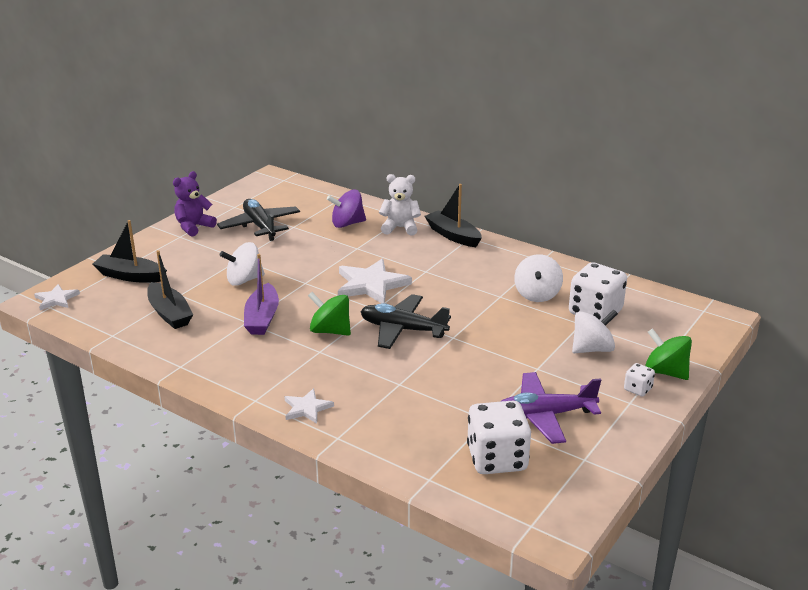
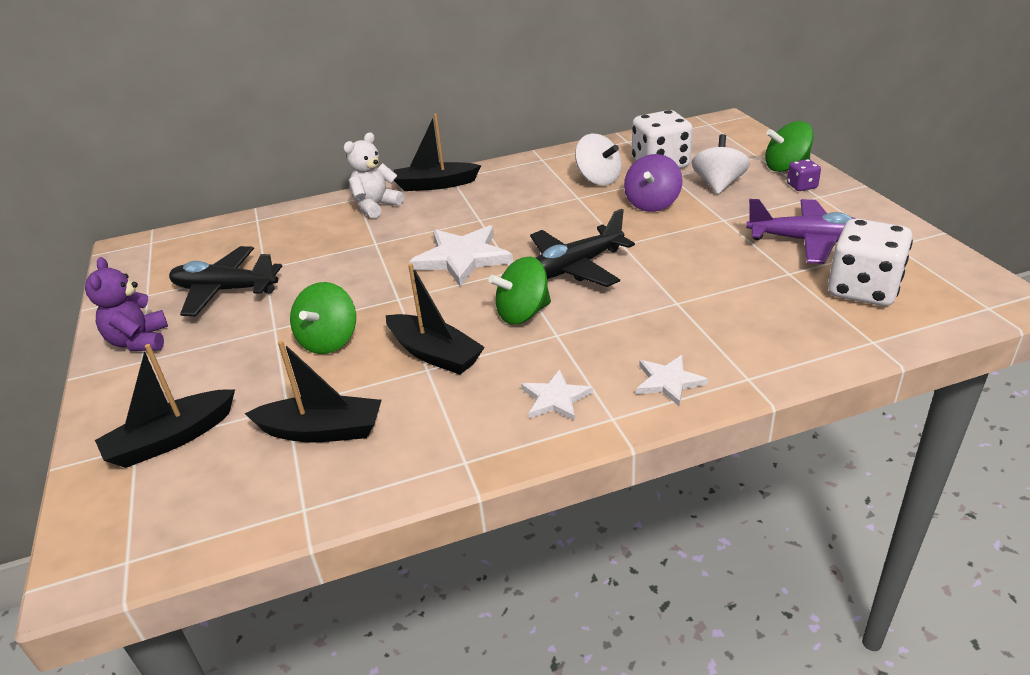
camera: 50 degrees left, 5 degrees up
white star [34,284,80,310] -> white star moved to [521,369,593,421]
white spinning top [220,242,265,286] -> green spinning top [290,282,356,354]
purple boat [244,254,279,335] -> black boat [386,263,485,375]
purple spinning top [327,190,366,228] -> purple spinning top moved to [624,154,683,212]
purple plane [500,372,601,444] -> purple plane turned 105 degrees counterclockwise [746,199,856,264]
white dice [624,363,655,397] -> purple dice [787,159,821,191]

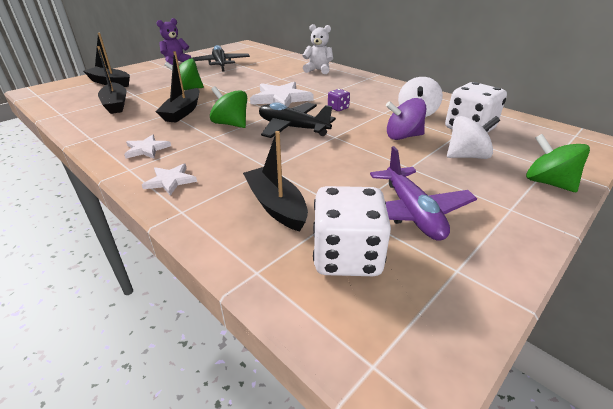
camera: 60 degrees right, 0 degrees up
black boat [394,114,481,191] -> black boat moved to [243,131,308,232]
purple dice [787,159,821,191] -> purple dice moved to [328,89,350,111]

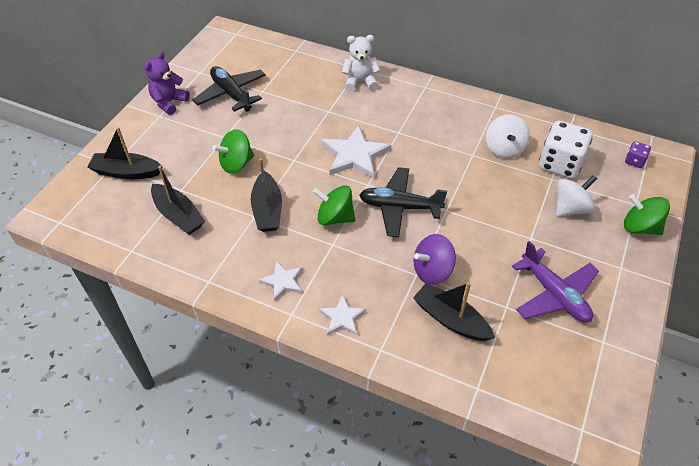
camera: 20 degrees left, 15 degrees up
white dice [313,186,391,276] -> none
purple dice [328,89,350,111] -> purple dice moved to [625,141,651,168]
purple spinning top [386,98,427,140] -> purple spinning top moved to [413,234,456,285]

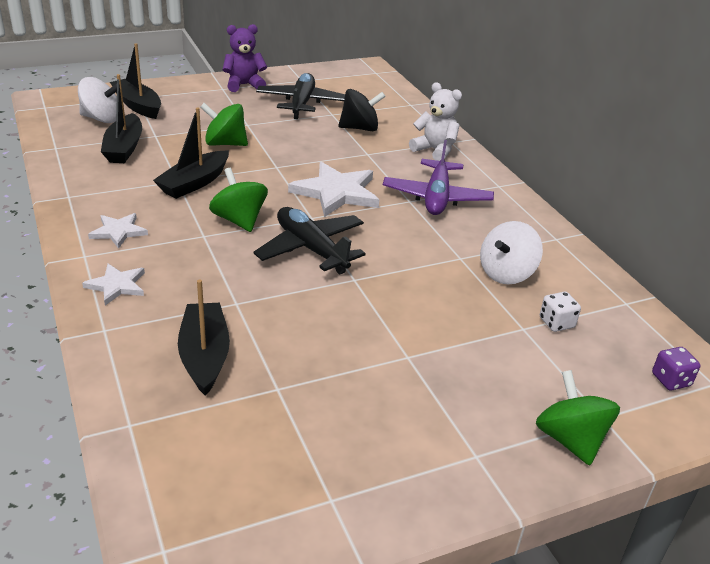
camera: 40 degrees right, 15 degrees down
purple spinning top [413,234,456,285] -> none
purple plane [512,241,599,322] -> purple plane moved to [383,140,494,215]
white dice [539,121,593,179] -> white dice [540,292,581,332], size x0.47
white spinning top [556,175,597,217] -> white spinning top moved to [78,77,117,123]
none -> black spinning top [338,89,386,131]

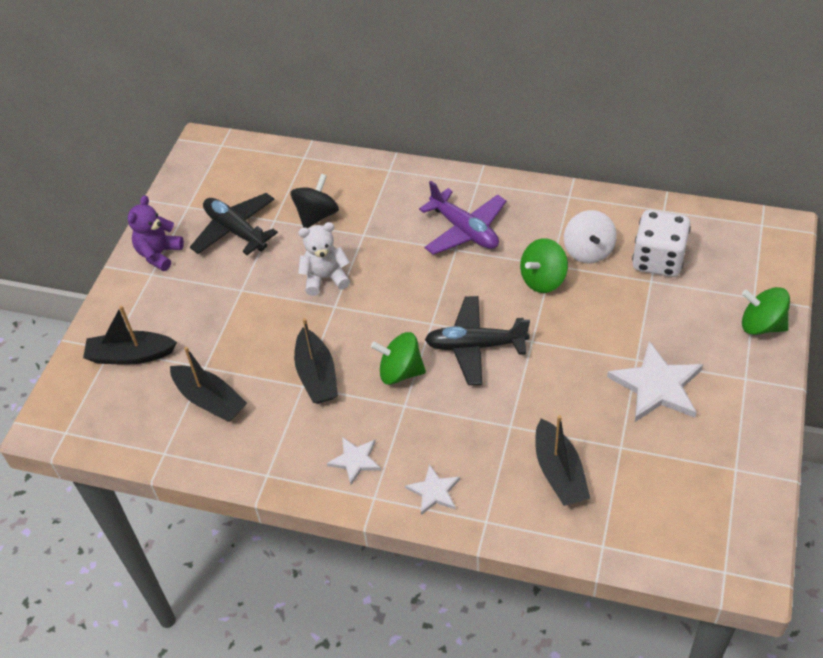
camera: 45 degrees left, 15 degrees up
white spinning top [78,77,117,123] -> none
black boat [178,280,230,396] -> black boat turned 135 degrees counterclockwise [535,415,590,506]
green spinning top [200,103,248,146] -> green spinning top moved to [520,238,568,293]
white star [288,162,379,217] -> white star moved to [607,341,703,422]
white teddy bear [409,82,462,161] -> white teddy bear moved to [298,222,350,296]
white dice [540,292,581,332] -> white dice [632,210,691,277], size x2.13
purple dice [652,347,700,390] -> none

